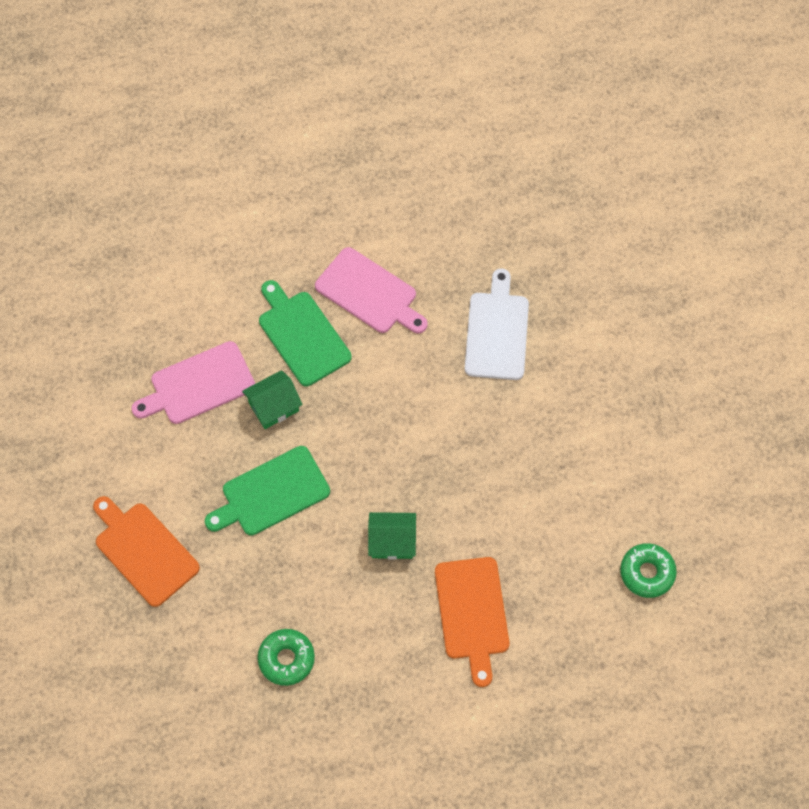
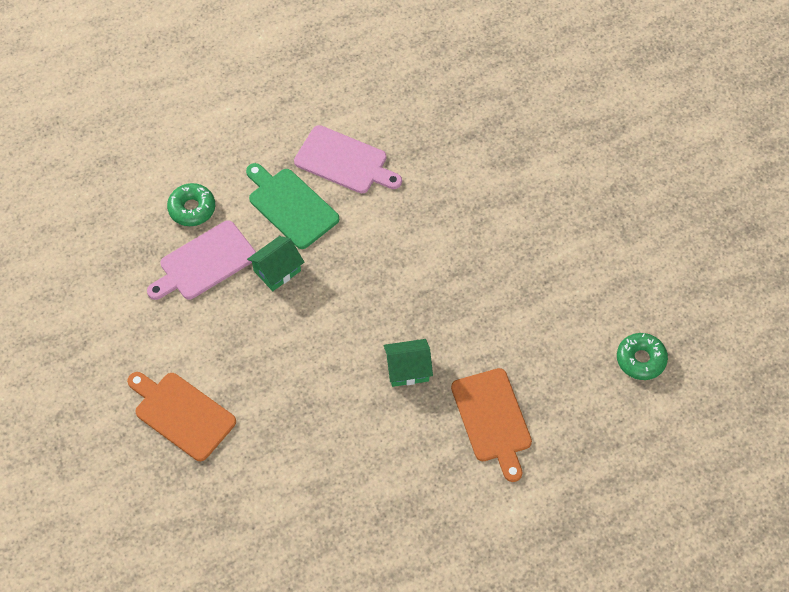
camera: 10 degrees left, 5 degrees down
green cutting board [205,446,330,536] -> none
green donut [257,629,315,686] -> green donut moved to [167,183,215,226]
white cutting board [465,269,529,380] -> none

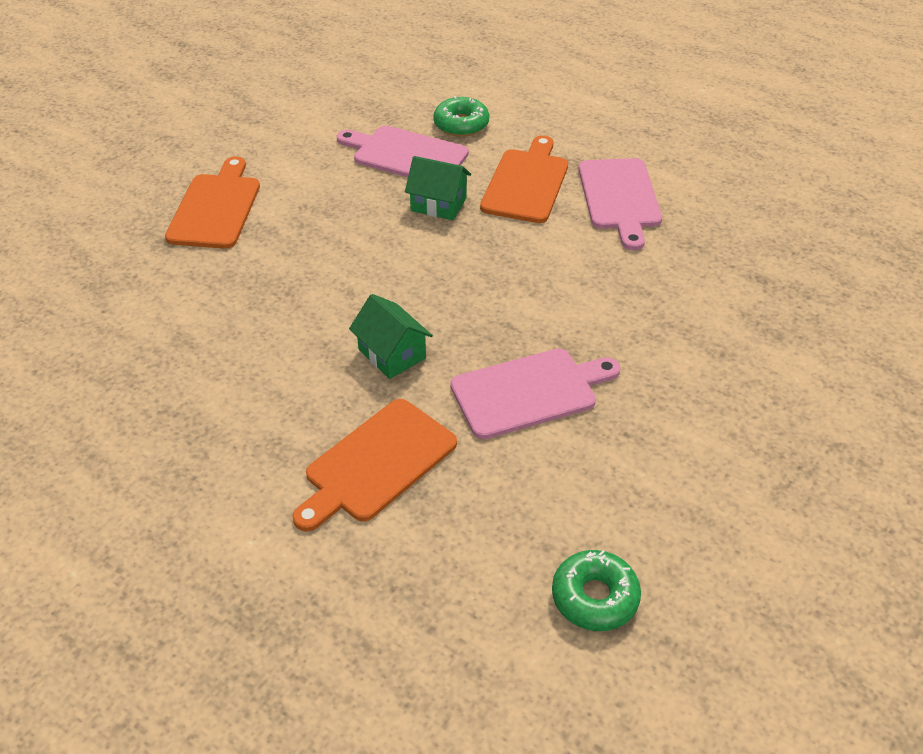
camera: 60 degrees right, 15 degrees down
green cutting board [246,163,339,249] -> orange cutting board [480,135,568,223]
none -> pink cutting board [450,349,621,439]

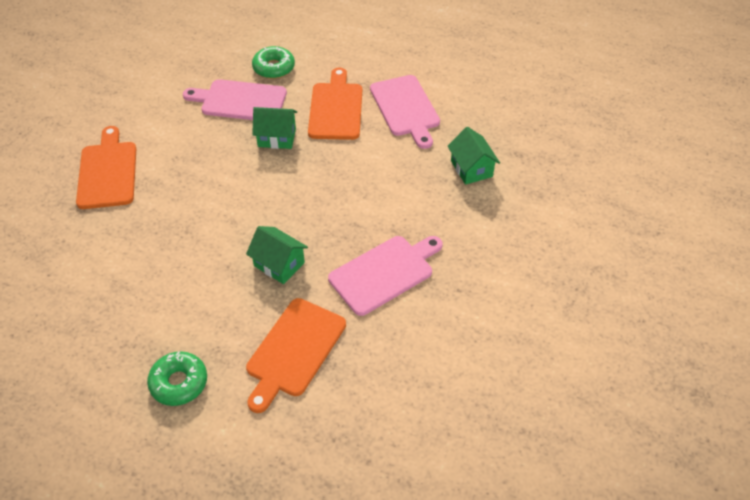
camera: 15 degrees left, 5 degrees up
green donut [552,550,641,631] -> green donut moved to [147,351,207,406]
none -> green house [448,127,500,185]

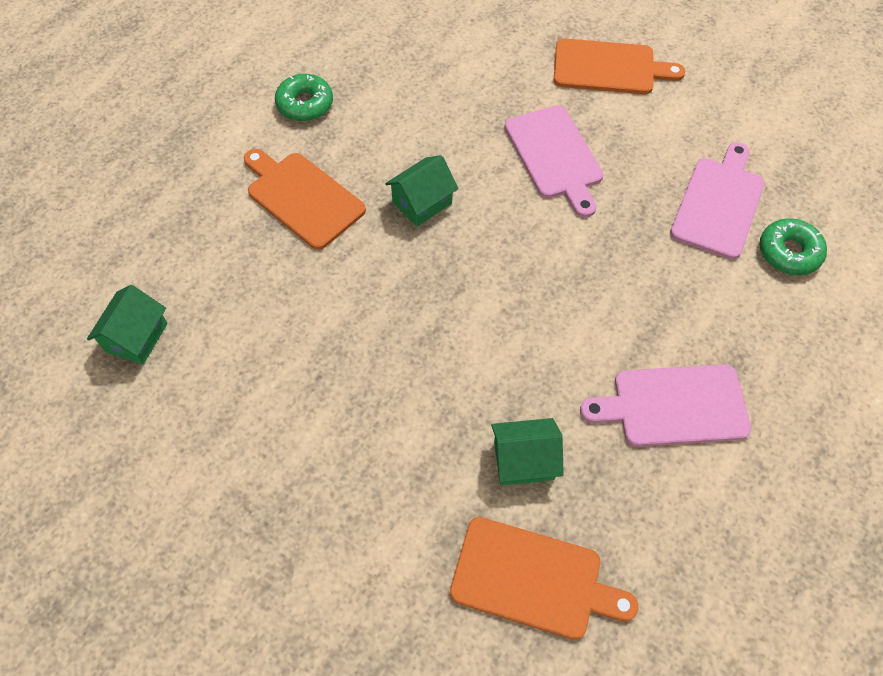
camera: 105 degrees right, 10 degrees up
green house [252,107,297,149] -> green house moved to [87,285,168,365]
orange cutting board [308,68,362,140] -> orange cutting board moved to [450,517,638,640]
pink cutting board [328,236,443,316] -> pink cutting board moved to [505,105,603,218]

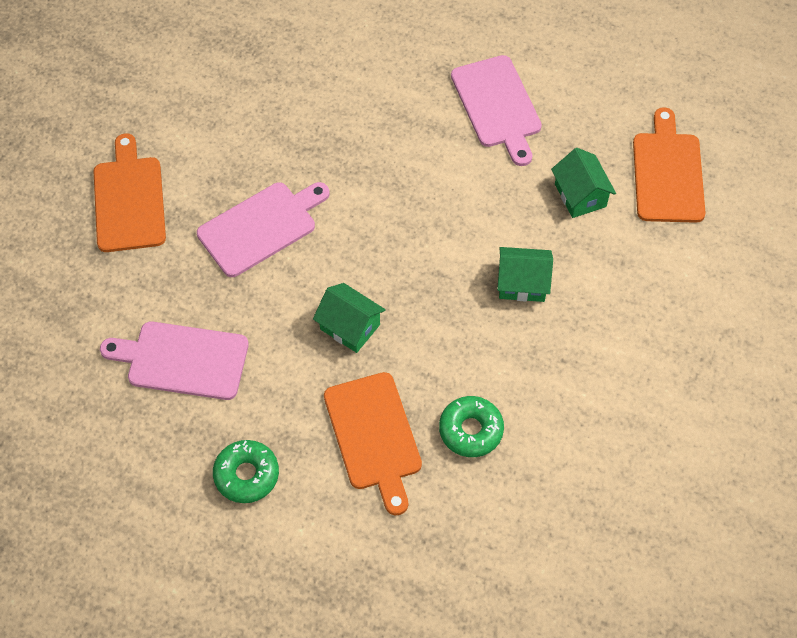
camera: 105 degrees left, 0 degrees up
green house [87,285,168,365] -> green house moved to [497,247,553,302]
orange cutting board [244,149,366,250] -> orange cutting board turned 45 degrees counterclockwise [324,372,422,515]
pink cutting board [670,142,765,259] -> pink cutting board moved to [100,321,249,400]
green donut [760,218,827,275] -> green donut moved to [439,396,504,457]

